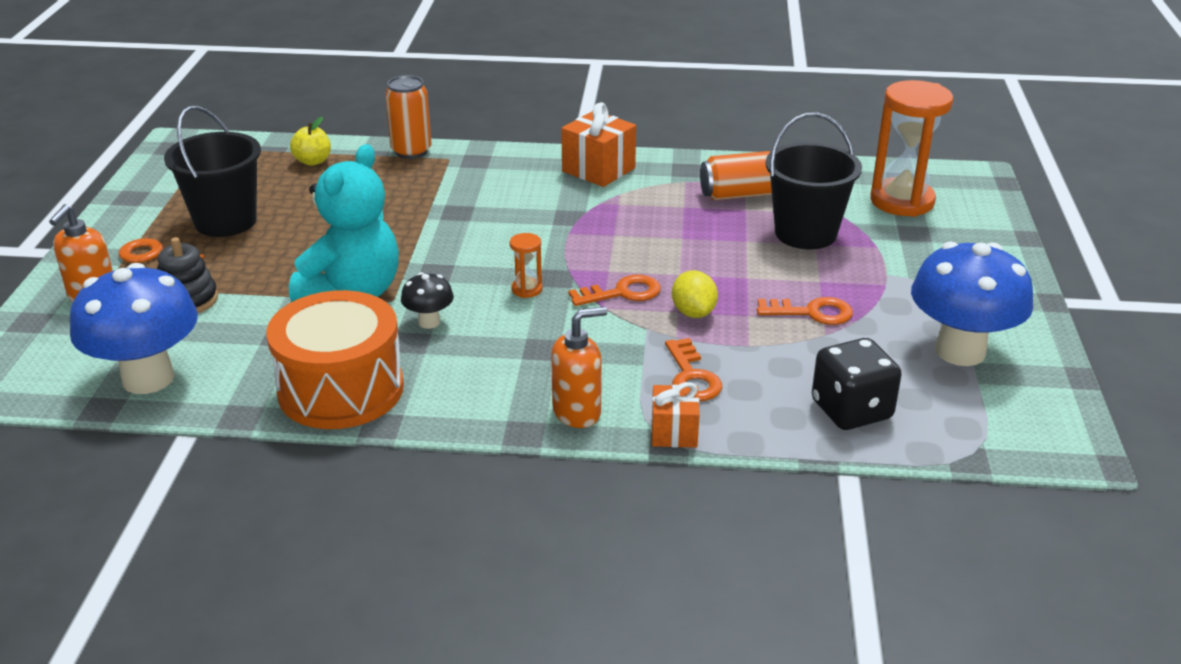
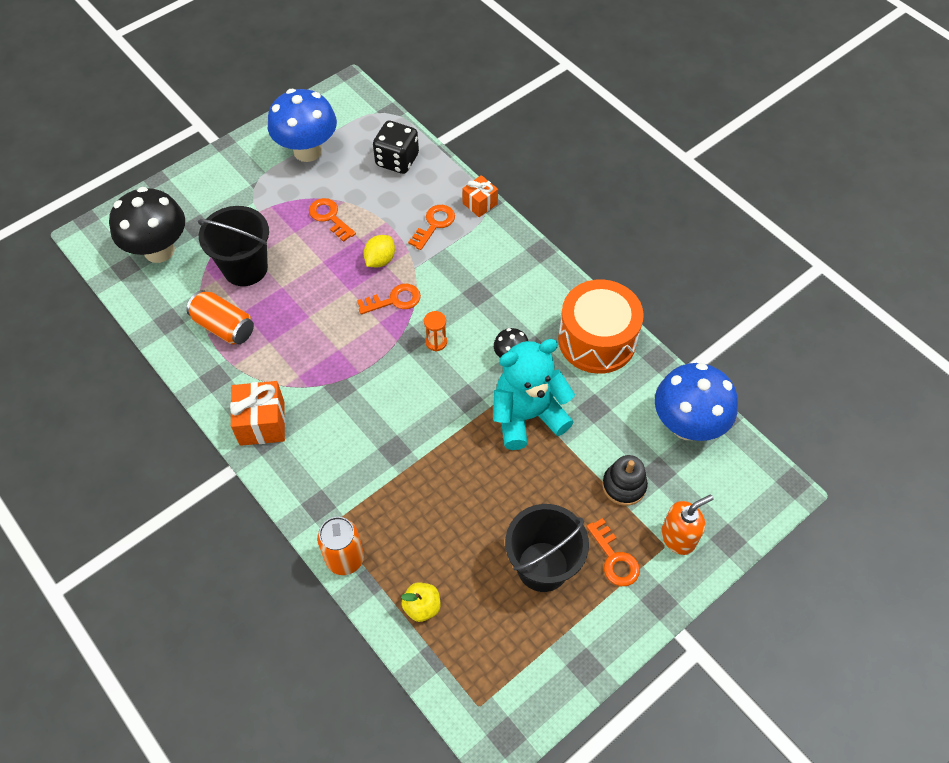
camera: 135 degrees left, 25 degrees up
orange soap dispenser [551,307,607,428] -> none
orange key [568,275,661,306] -> orange key turned 135 degrees clockwise [357,284,421,314]
orange hourglass [870,80,953,217] -> black mushroom [109,187,185,263]

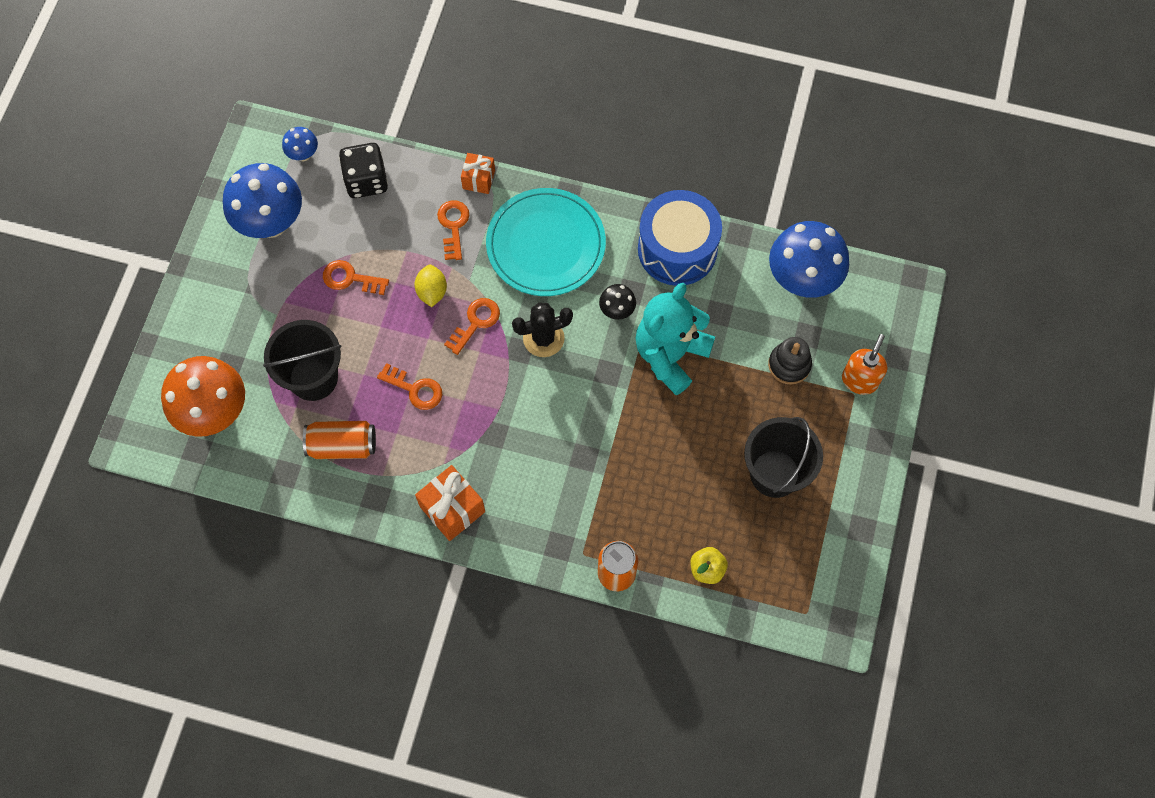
camera: 35 degrees left, 10 degrees up
black mushroom [109,187,185,263] -> orange mushroom [161,356,245,437]
orange hourglass [424,311,447,352] -> black cactus [512,302,573,357]
orange drum [558,279,644,374] -> blue drum [638,190,722,286]
orange key [586,518,640,586] -> orange key moved to [377,363,442,410]
none -> blue mushroom [282,127,318,161]
none -> turquoise plate [486,188,606,296]

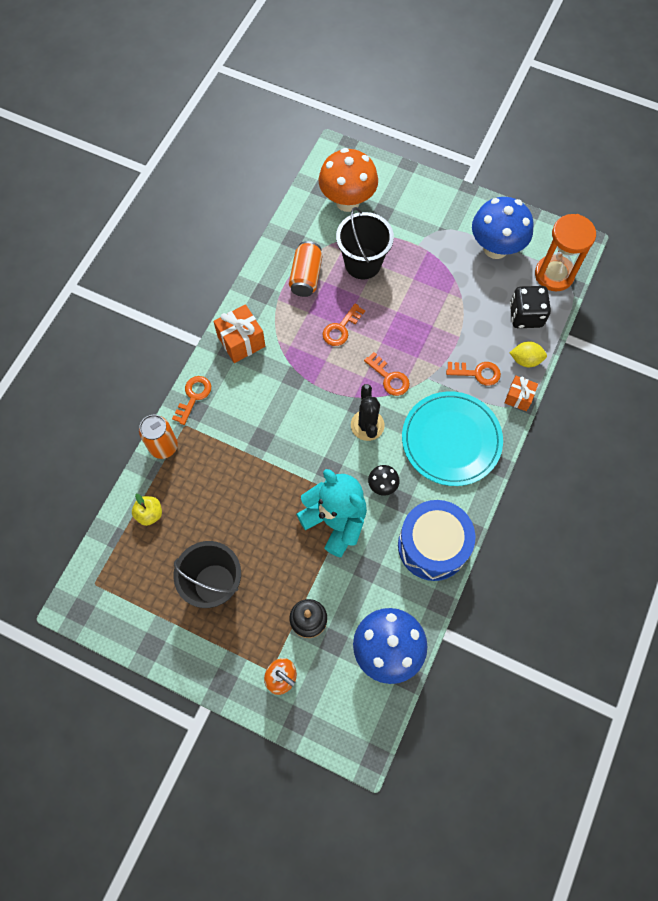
camera: 100 degrees right, 0 degrees up
blue mushroom [282,127,318,161] -> orange hourglass [535,214,596,291]
orange key [323,260,389,295] -> orange key moved to [172,376,211,425]
yellow lemon [414,265,447,307] -> yellow lemon moved to [510,341,547,367]

